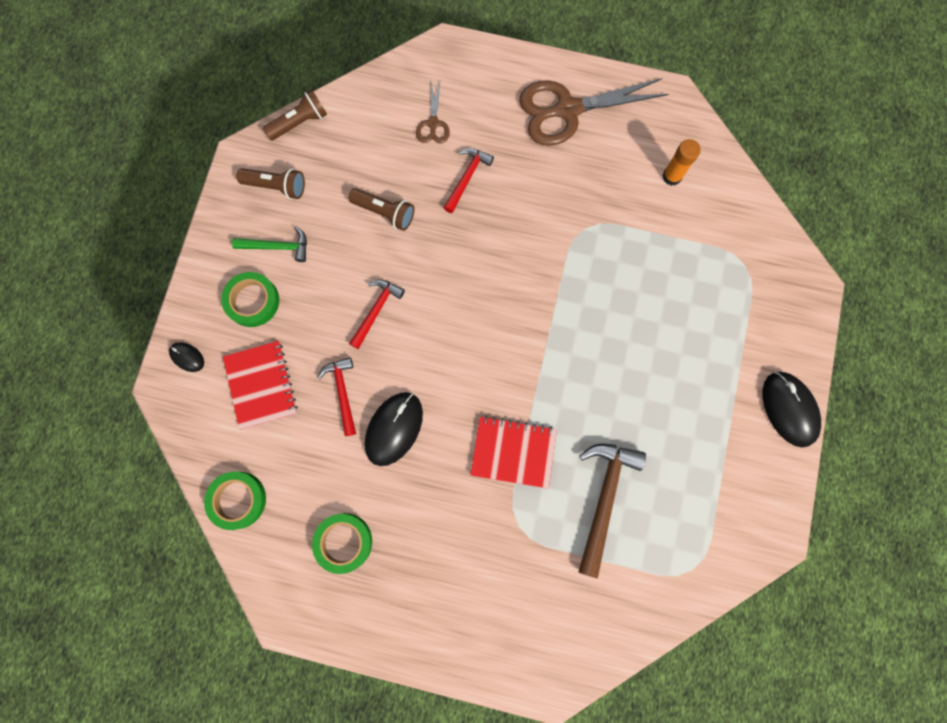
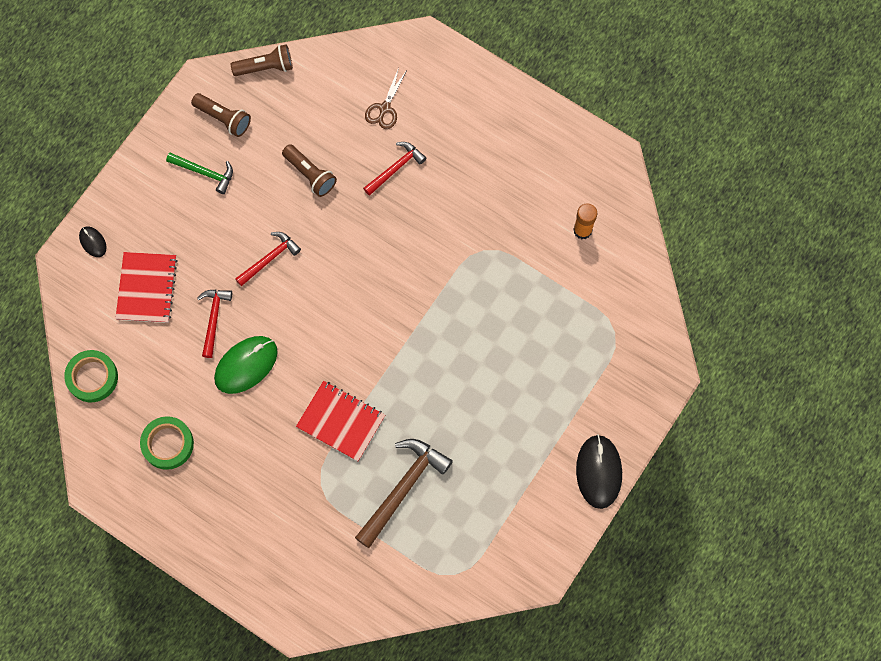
camera: 20 degrees right, 5 degrees down
green tape [221,272,279,327] -> none
black mouse [365,392,423,466] -> green mouse [214,336,278,394]
brown scissors [519,78,669,146] -> none

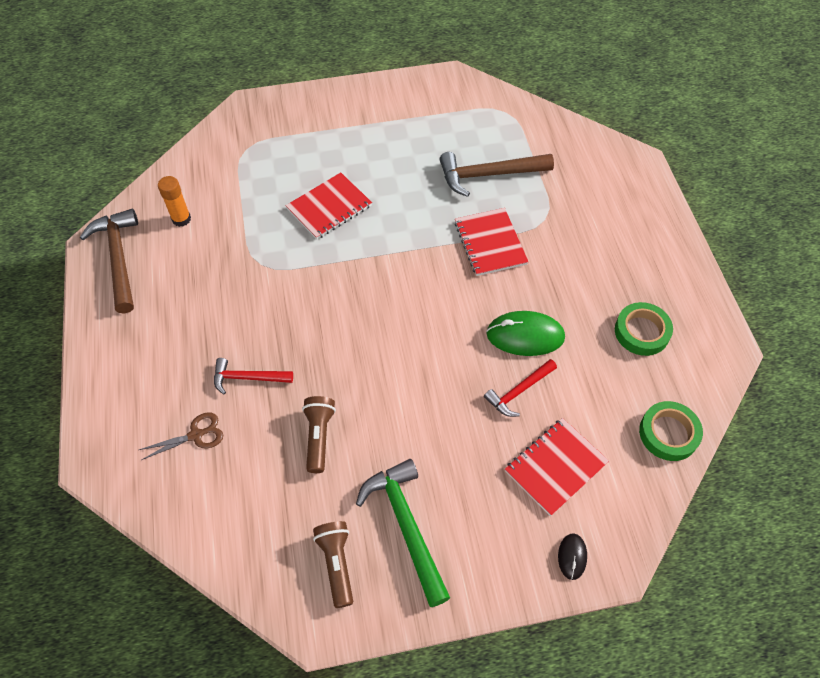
camera: 135 degrees left, 15 degrees down
green hammer [166,153,233,194] -> green hammer [356,459,450,607], size x1.65
brown flashlight [231,44,293,76] -> none
red hammer [235,232,301,286] -> none
black mouse [576,434,622,509] -> none
none -> brown hammer [80,209,138,314]
none -> red notebook [286,173,372,239]

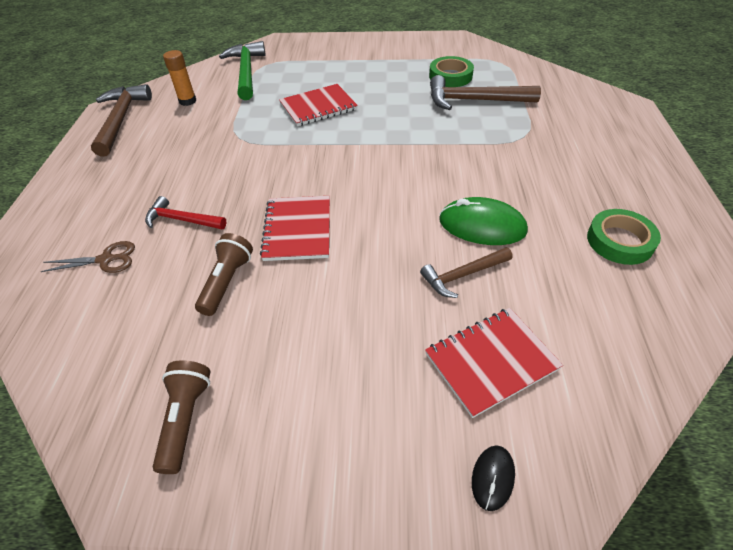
camera: 15 degrees right, 10 degrees down
green hammer [356,459,450,607] -> green hammer moved to [219,41,266,100]
red notebook [455,208,528,276] -> red notebook moved to [260,196,330,261]
red hammer [484,359,557,417] -> brown hammer [420,247,512,298]
green tape [639,401,703,461] -> green tape moved to [429,56,474,87]

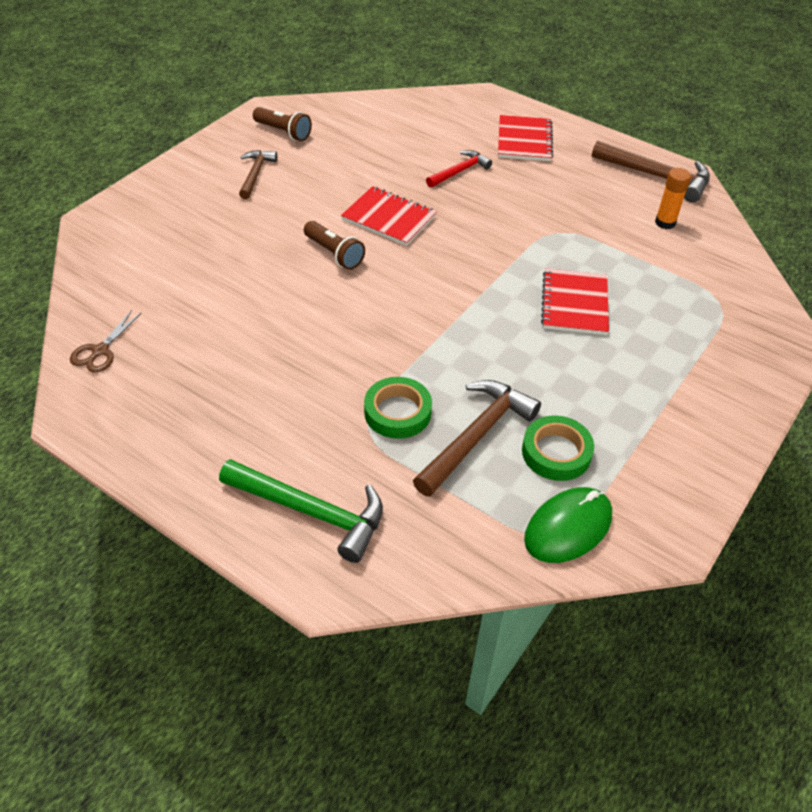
camera: 120 degrees right, 0 degrees up
brown scissors [40,241,135,273] -> brown scissors moved to [70,310,141,373]
brown flashlight [195,233,253,316] -> brown flashlight moved to [304,221,365,270]
green hammer [219,41,266,100] -> green hammer moved to [219,459,383,563]
brown hammer [420,247,512,298] -> brown hammer moved to [239,150,277,199]
red notebook [425,308,563,418] -> red notebook moved to [498,115,553,161]
green mouse [440,197,528,245] -> green mouse moved to [524,487,612,563]
black mouse [472,446,515,511] -> none
green tape [587,209,661,265] -> green tape moved to [364,377,432,439]

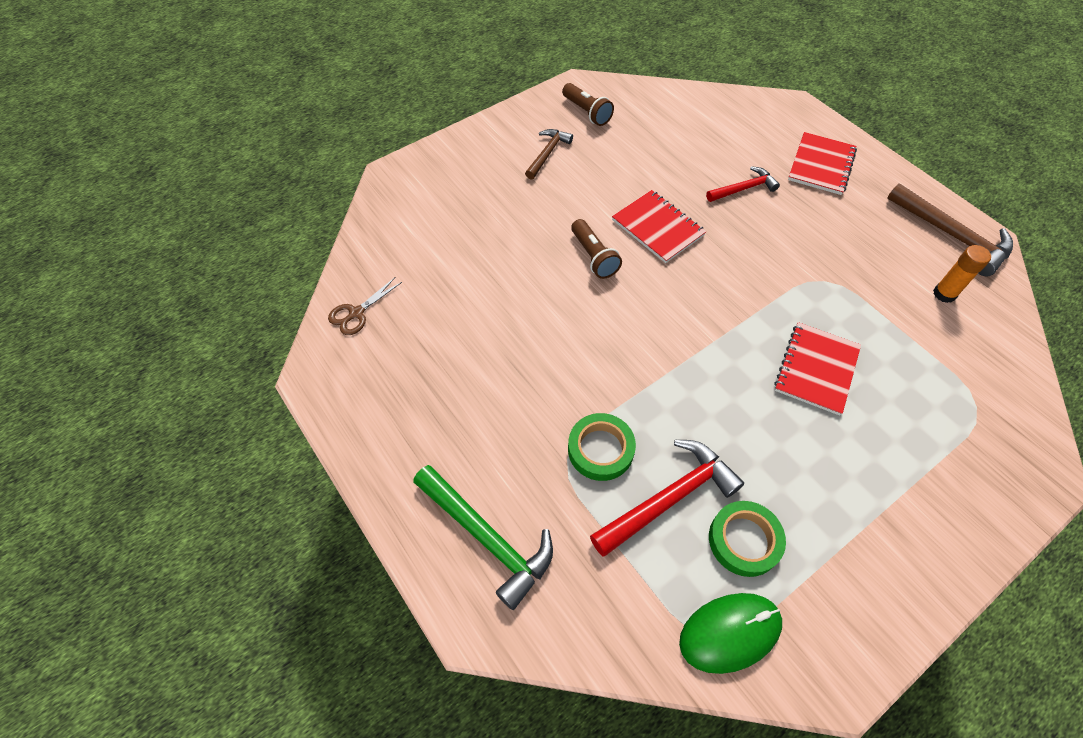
camera: 20 degrees right, 10 degrees up
brown hammer [413,380,541,497] -> red hammer [590,440,744,557]

